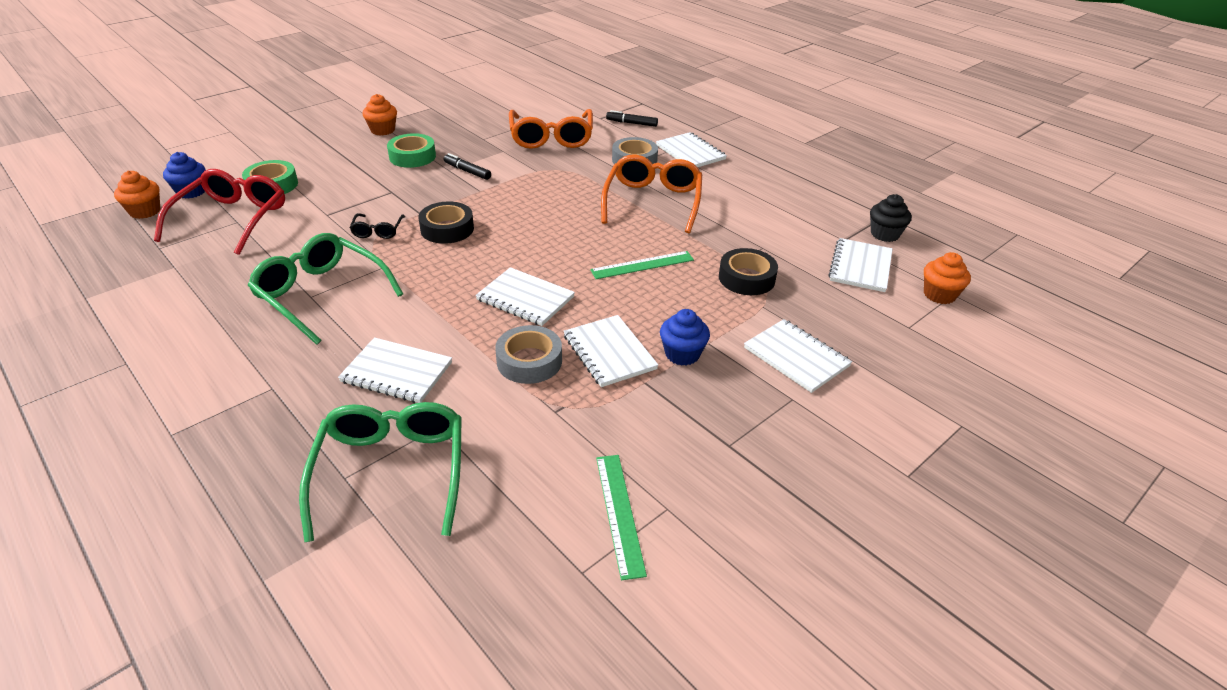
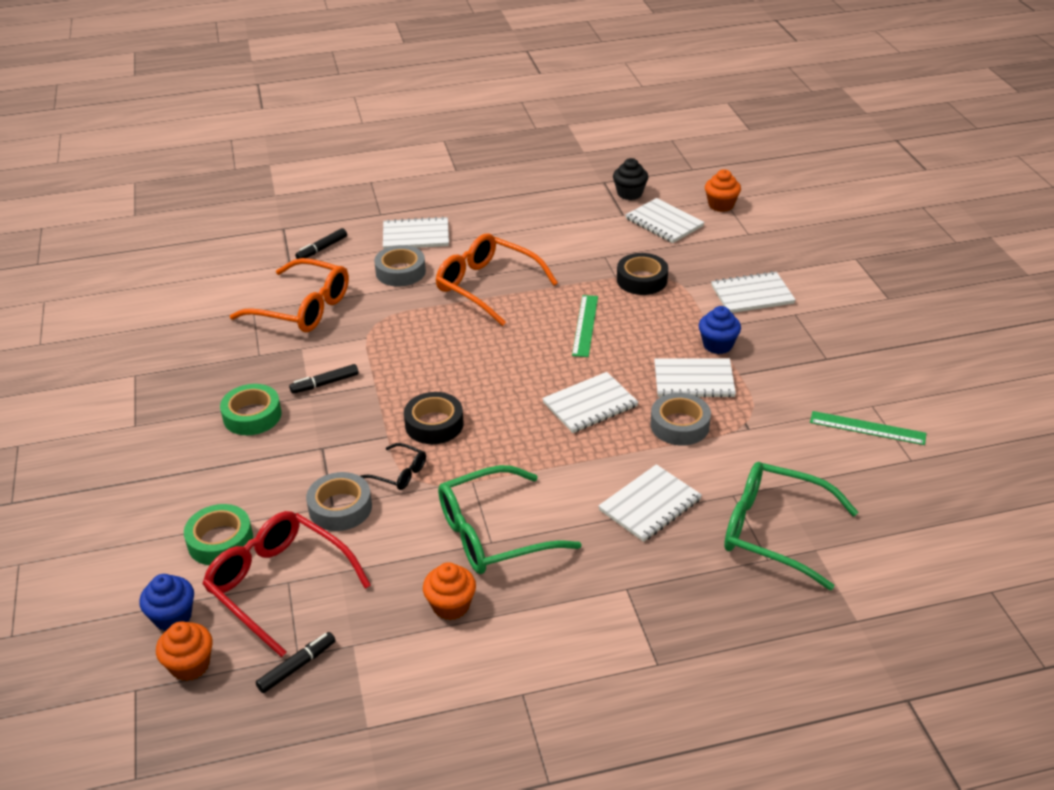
camera: 60 degrees left, 0 degrees up
orange cupcake [363,94,397,135] -> orange cupcake moved to [423,562,476,620]
none -> black marker [256,632,336,693]
none -> grey tape [306,472,372,531]

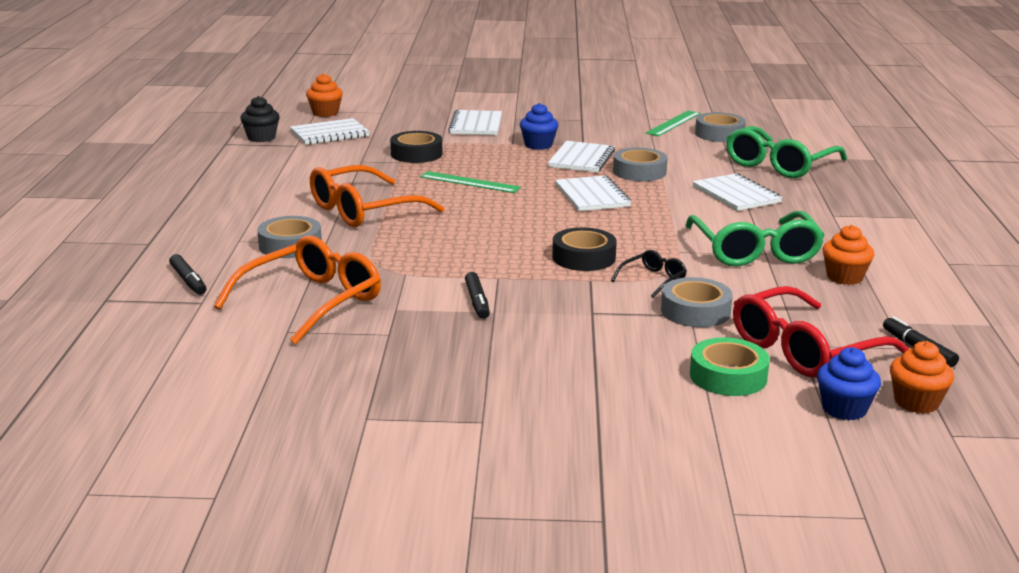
camera: 75 degrees left, 15 degrees down
green tape [220,384,282,435] -> none
white notebook [383,216,449,249] -> none
none -> grey tape [695,112,746,142]

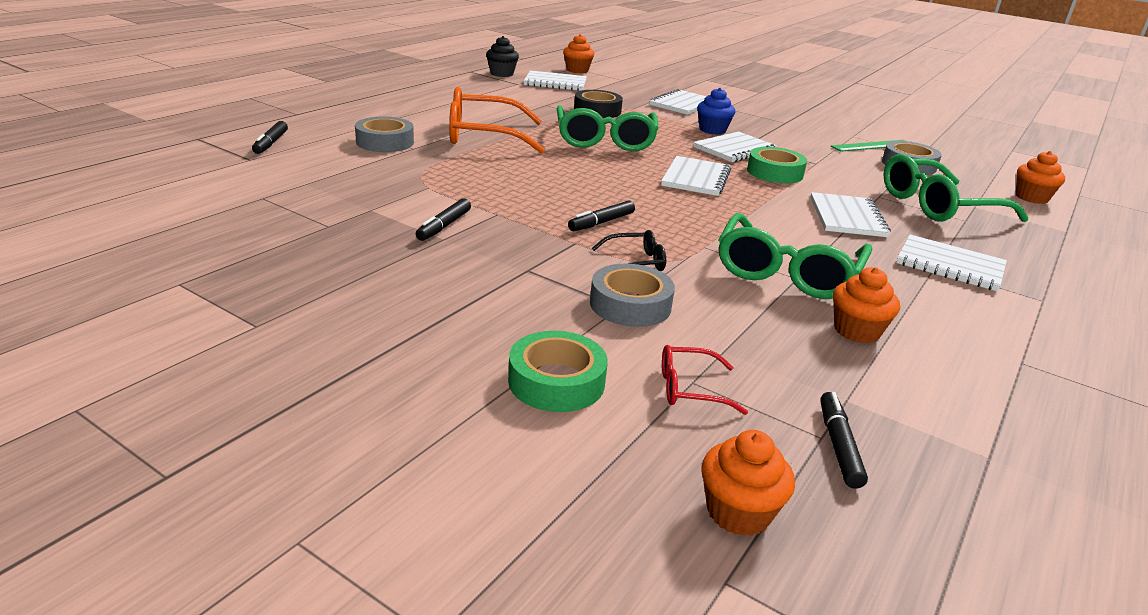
camera: 30 degrees right, 5 degrees up
orange glasses [214,235,381,345] -> none
green ruler [420,171,521,193] -> green glasses [557,105,659,151]
black tape [552,227,617,271] -> black marker [568,200,635,231]
grey tape [613,148,667,181] -> green tape [747,147,807,183]
red glasses [733,286,909,377] -> red glasses [662,345,748,415], size x0.47
blue cupcake [817,347,881,420] -> none
none -> white notebook [896,234,1007,291]
none -> orange cupcake [1016,151,1065,204]

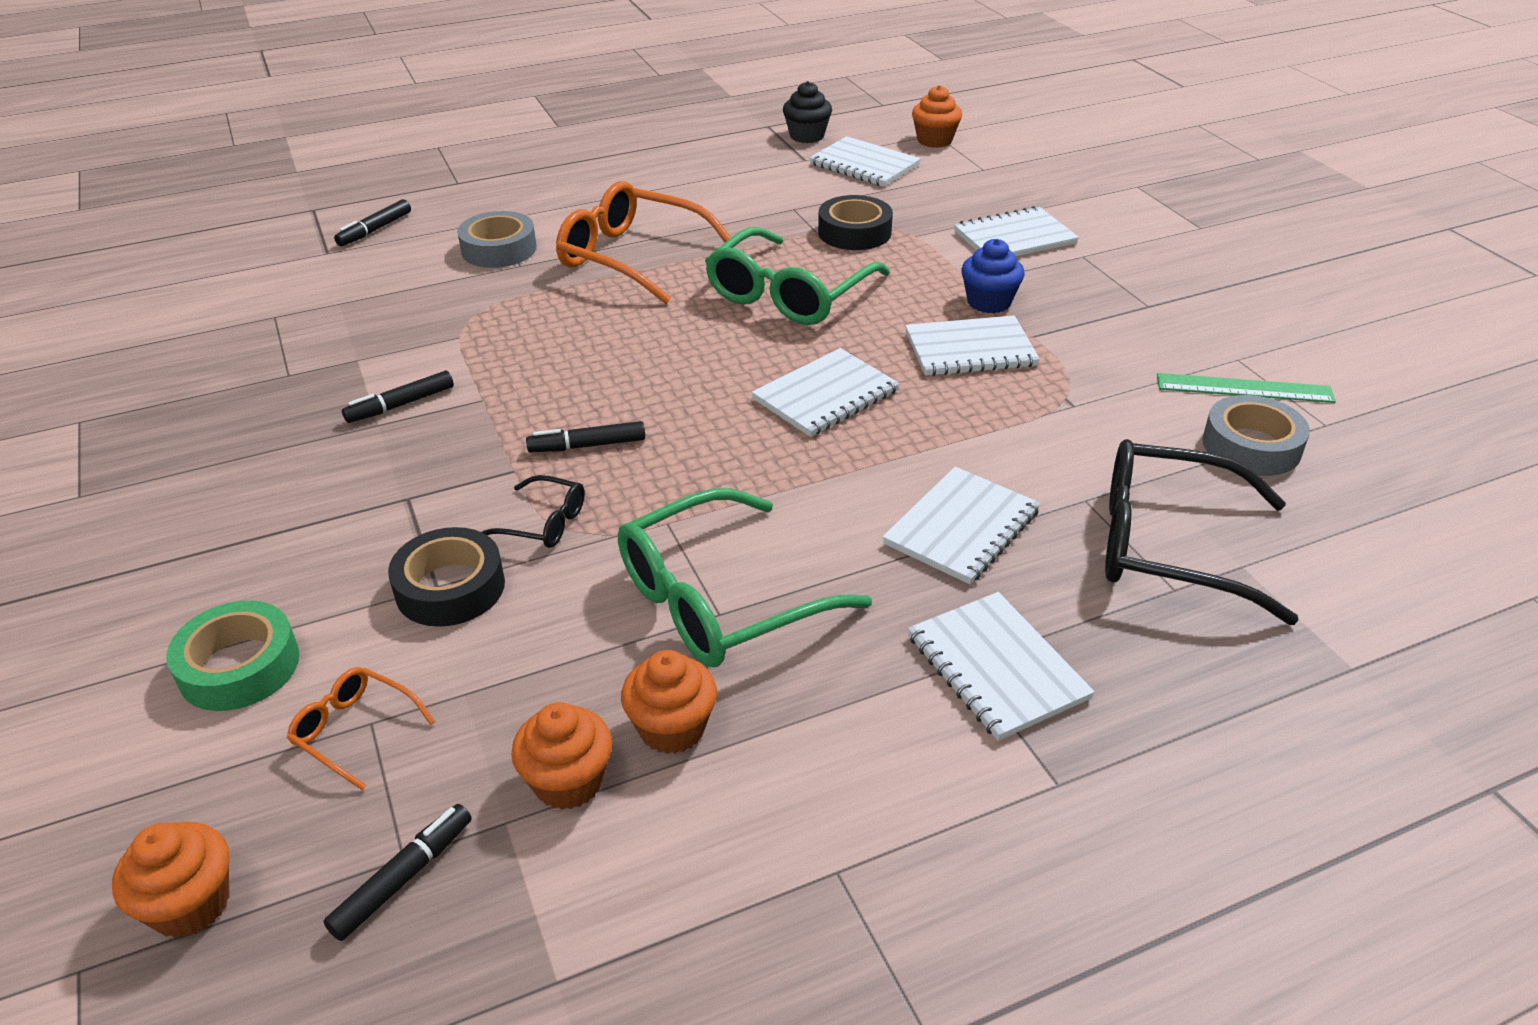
camera: 35 degrees right, 10 degrees up
grey tape [590,264,675,327] -> black tape [388,527,505,627]
red glasses [662,345,748,415] -> orange glasses [287,667,435,791]
green tape [747,147,807,183] -> none
green glasses [884,154,1029,222] -> black glasses [1105,439,1299,625]
orange cupcake [1016,151,1065,204] -> orange cupcake moved to [511,702,612,810]

